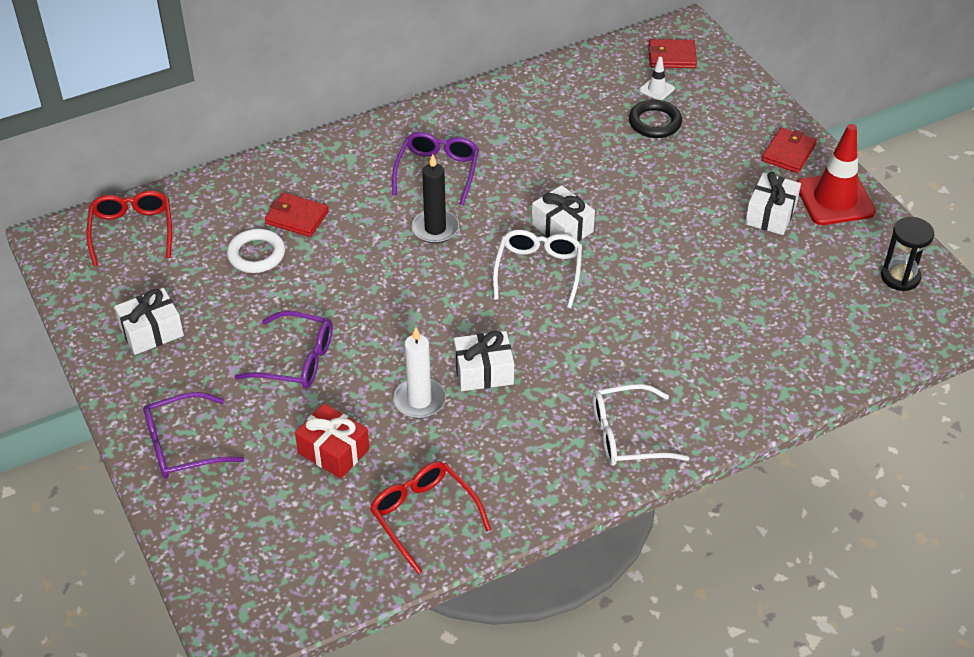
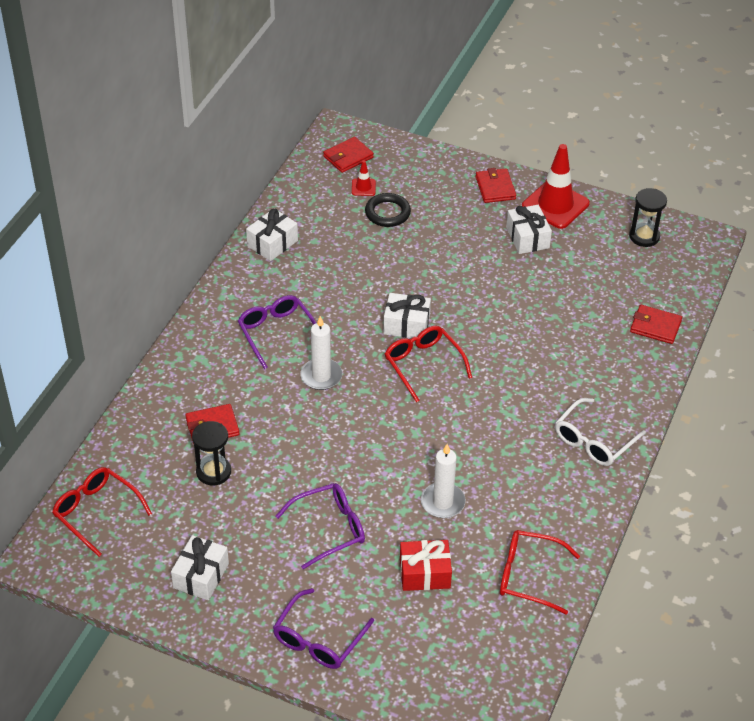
camera: 40 degrees left, 0 degrees up
white ring [227,229,285,273] -> black hourglass [192,421,231,485]
black candle [411,154,459,243] -> white candle [300,316,342,390]
white gift [454,331,514,391] -> white gift moved to [246,208,298,261]
white glasses [493,230,582,308] -> red glasses [385,326,472,403]
white traffic cone [639,57,675,100] -> red traffic cone [352,160,376,196]
none -> red wallet [630,305,682,344]

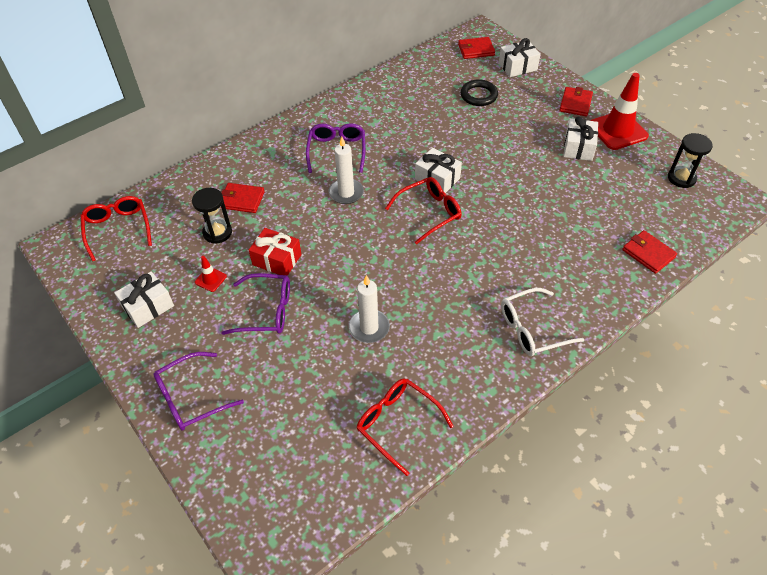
camera: 30 degrees right, 5 degrees up
white gift [246,208,298,261] -> white gift moved to [499,38,541,77]
red traffic cone [352,160,376,196] -> red traffic cone moved to [195,256,227,292]
red glasses [385,326,472,403] -> red glasses turned 60 degrees clockwise [385,177,462,244]
red gift [400,540,452,591] -> red gift moved to [249,228,302,276]

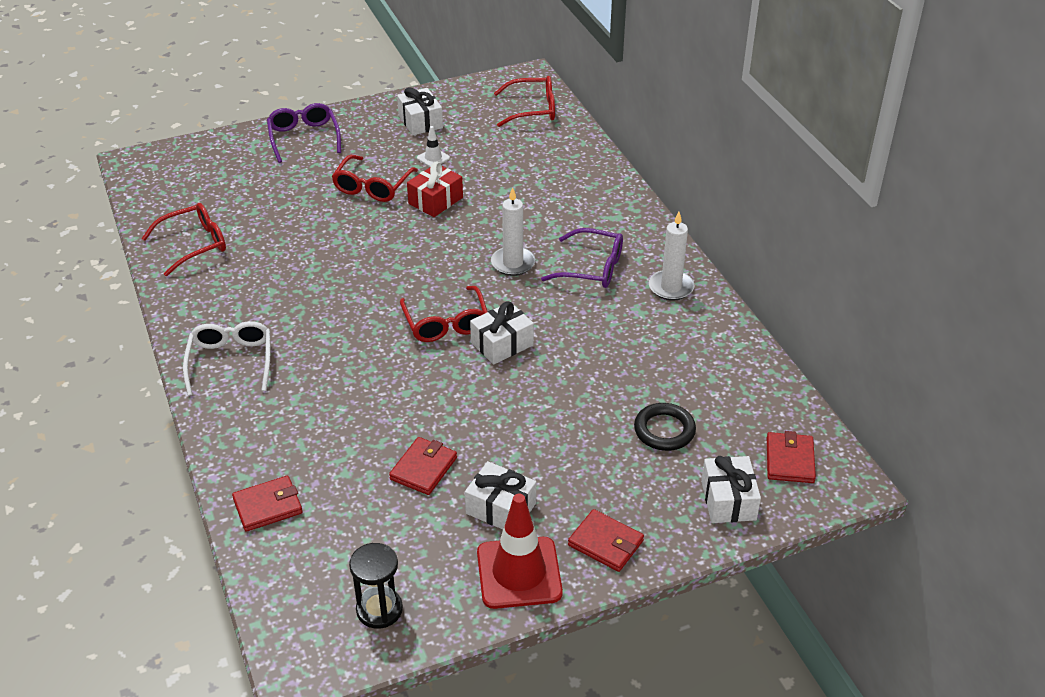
camera: 105 degrees right, 10 degrees down
black hourglass [192,188,232,244] -> none
red traffic cone [195,256,227,292] -> white traffic cone [417,126,450,167]
red wallet [221,183,265,213] -> red wallet moved to [389,437,457,495]
purple glasses [222,273,290,335] -> red glasses [332,155,418,202]
white candle [349,275,390,343] -> white candle moved to [649,212,694,301]

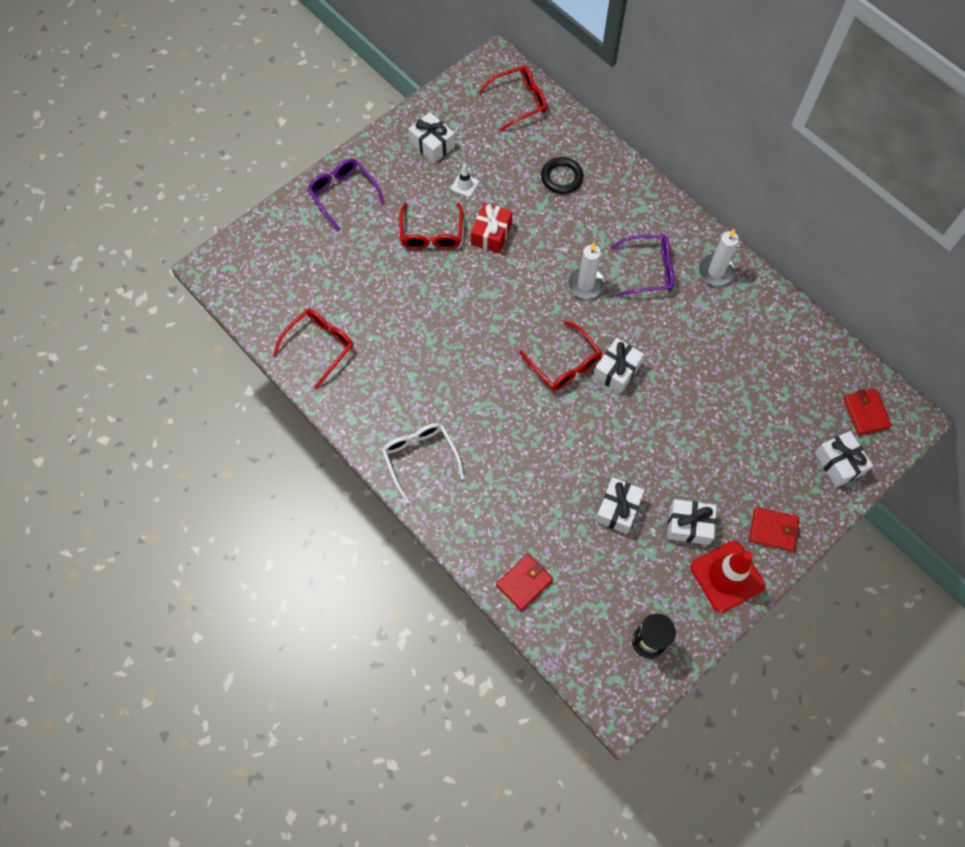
camera: 20 degrees left, 25 degrees up
red wallet [389,437,457,495] -> white gift [595,477,645,534]
black ring [634,403,696,451] -> black ring moved to [541,157,583,194]

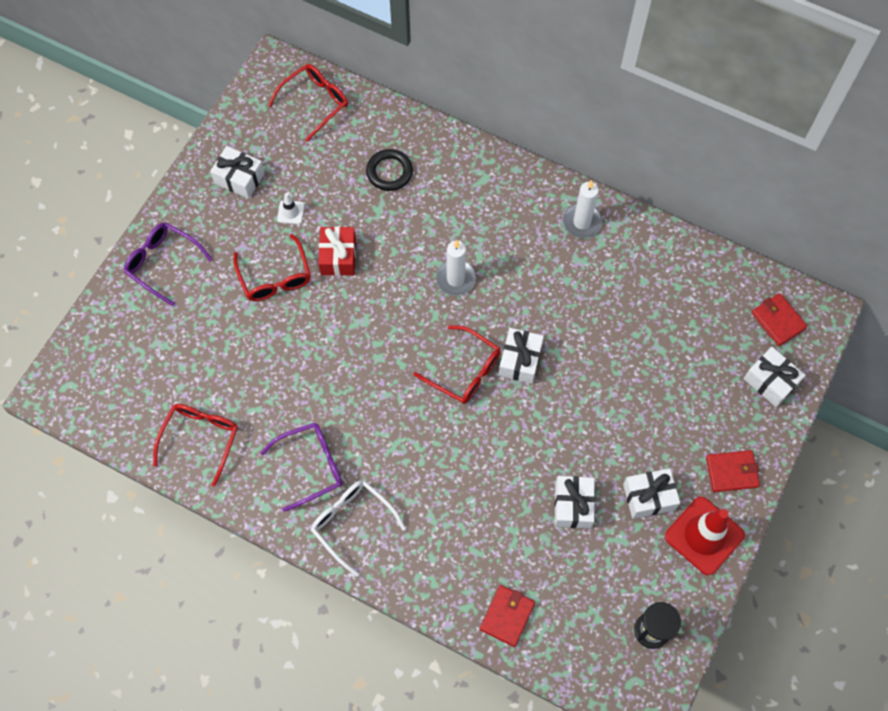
camera: 20 degrees left, 0 degrees up
purple glasses [610,235,674,296] -> purple glasses moved to [260,423,342,512]

